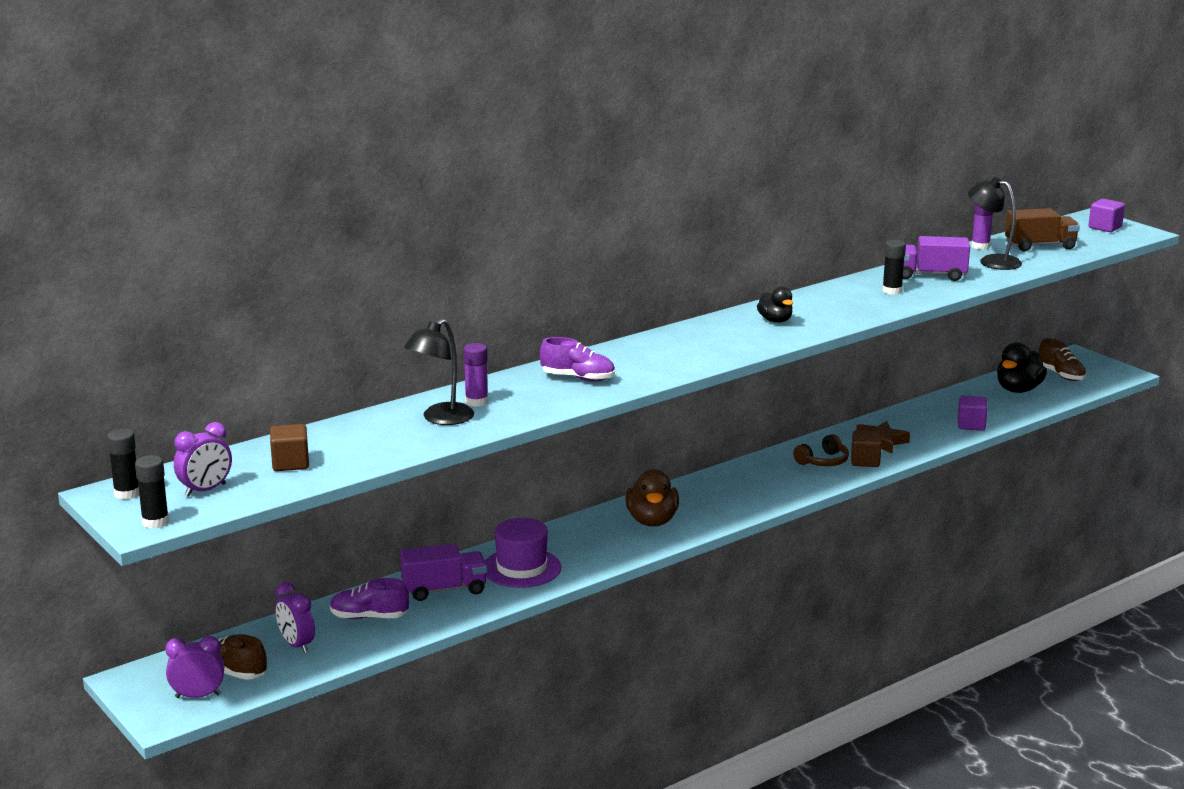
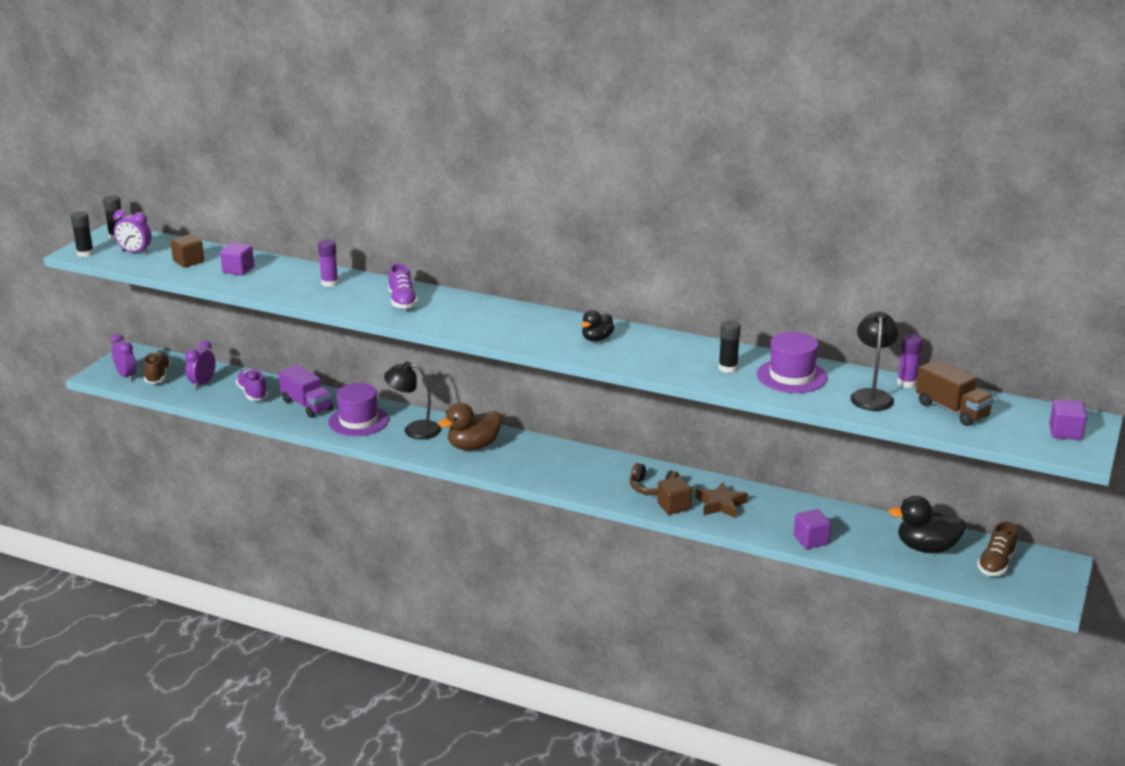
camera: 60 degrees right, 5 degrees up
black lamp [404,319,474,425] -> black lamp moved to [384,362,441,439]
purple truck [903,236,970,281] -> purple hat [757,332,827,393]
none -> purple cube [220,243,254,275]

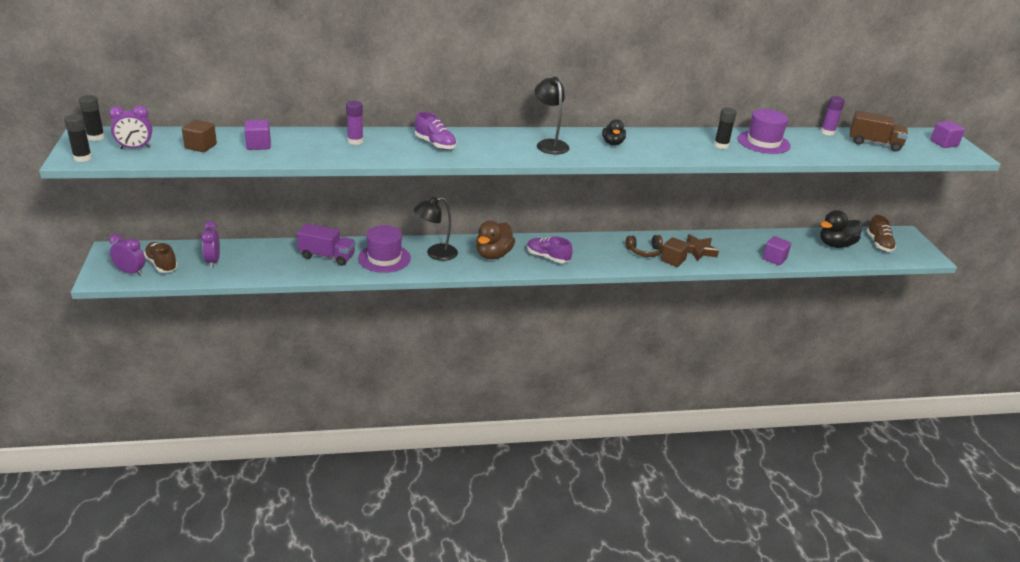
camera: 35 degrees left, 5 degrees up
purple shoe [236,369,268,401] -> purple shoe moved to [527,237,573,263]
black lamp [850,312,898,411] -> black lamp moved to [535,77,570,155]

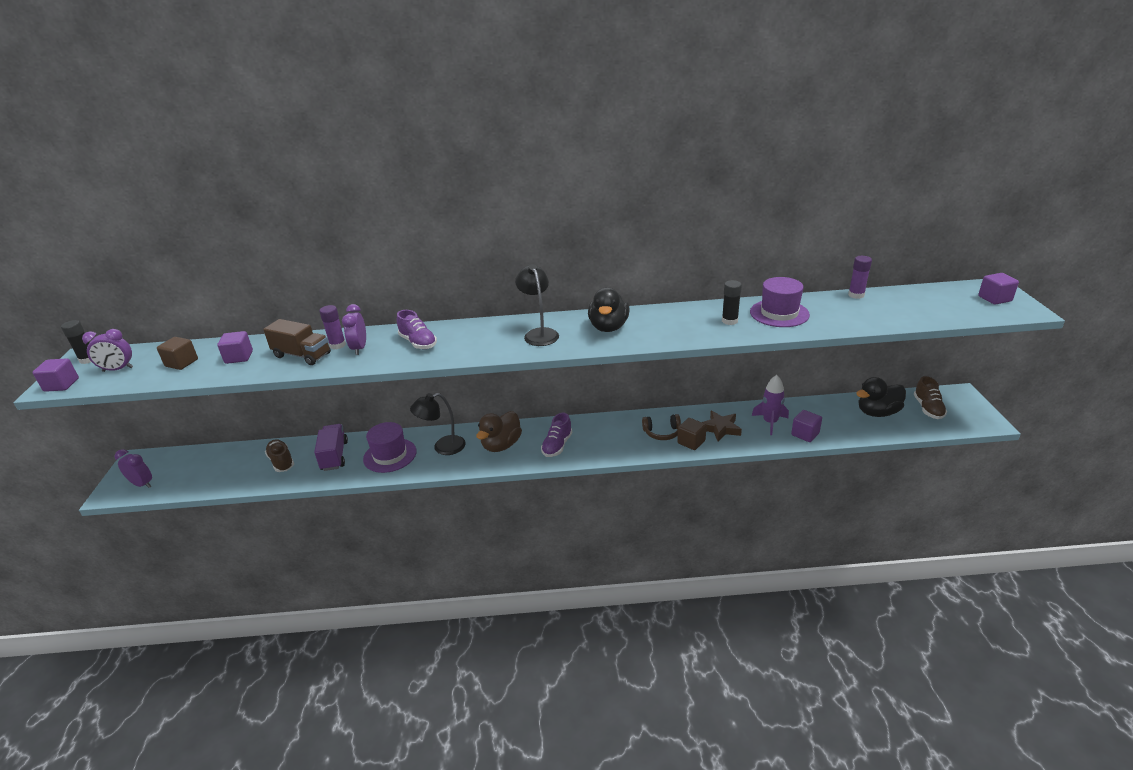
camera: 10 degrees right, 0 degrees up
black glue stick [64,114,92,162] -> purple cube [33,358,79,392]
brown shoe [144,242,178,273] -> brown shoe moved to [265,439,294,472]
purple clock [201,221,220,268] -> purple clock moved to [342,304,366,355]
purple truck [297,224,355,266] -> purple truck turned 120 degrees counterclockwise [314,424,348,471]
purple shoe [527,237,573,263] -> purple shoe turned 105 degrees counterclockwise [541,413,572,457]
black duck [602,119,626,146] -> black duck [588,287,629,332], size x1.61
brown truck [849,110,908,152] -> brown truck moved to [263,319,331,365]
none -> purple rocket [752,375,789,435]

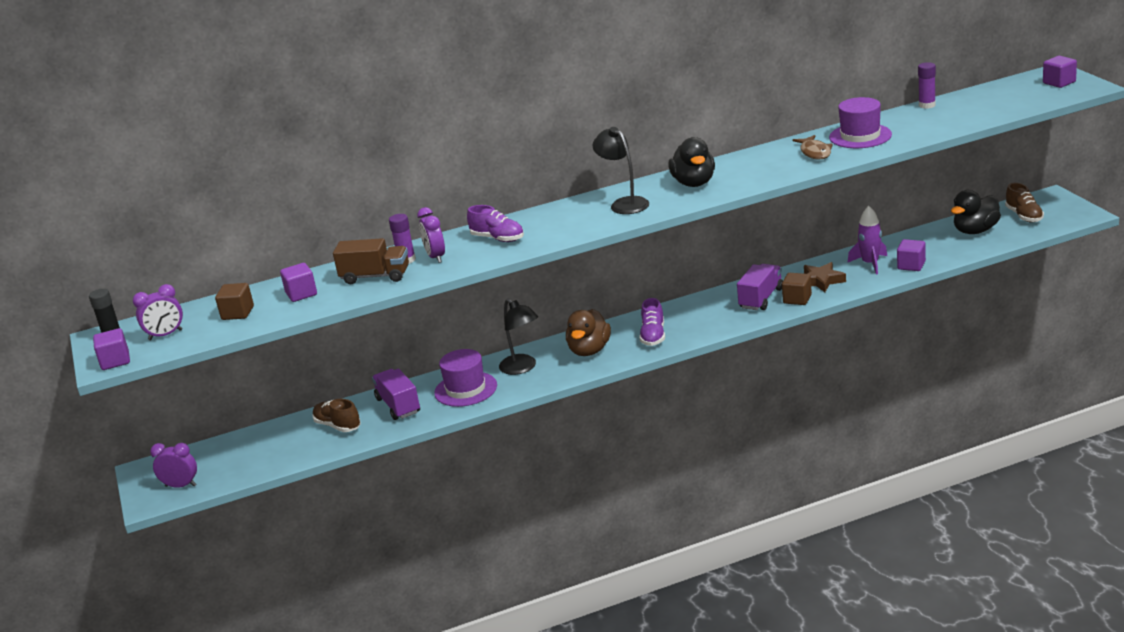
camera: 15 degrees left, 5 degrees down
black lamp [410,393,466,455] -> black lamp turned 90 degrees counterclockwise [499,299,538,375]
brown headphones [642,414,681,440] -> purple truck [737,264,783,310]
black glue stick [722,280,742,325] -> brown fish [793,135,833,160]

